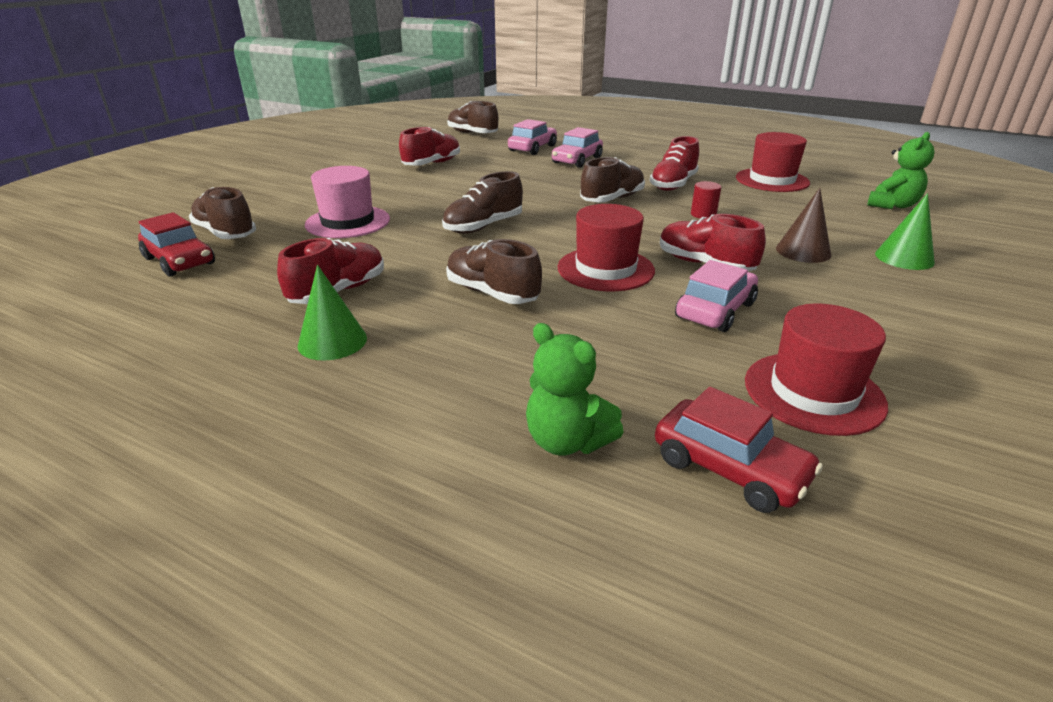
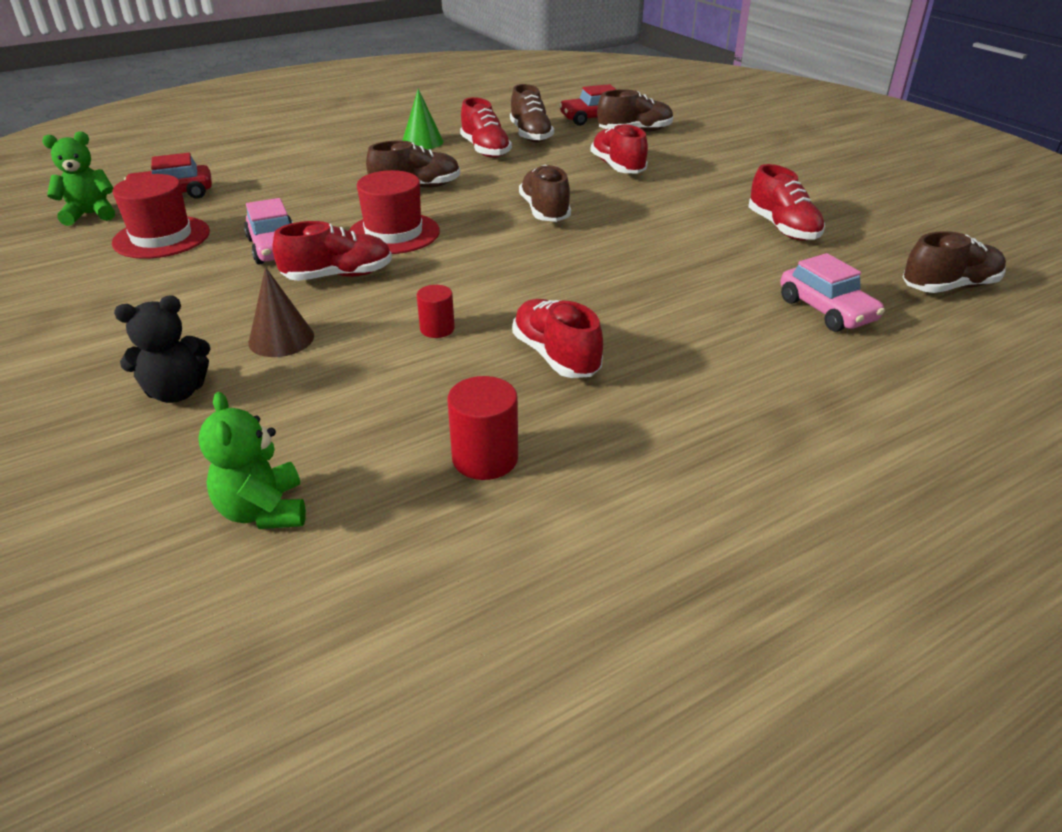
camera: 120 degrees right, 5 degrees up
pink hat [305,166,390,238] -> red shoe [591,124,648,173]
green teddy bear [526,323,624,456] -> green teddy bear moved to [42,131,115,226]
pink car [552,127,603,168] -> none
brown shoe [580,157,645,202] -> brown shoe moved to [510,84,554,142]
red hat [736,132,810,192] -> red cylinder [447,376,518,480]
green cone [875,193,935,270] -> black teddy bear [114,295,210,403]

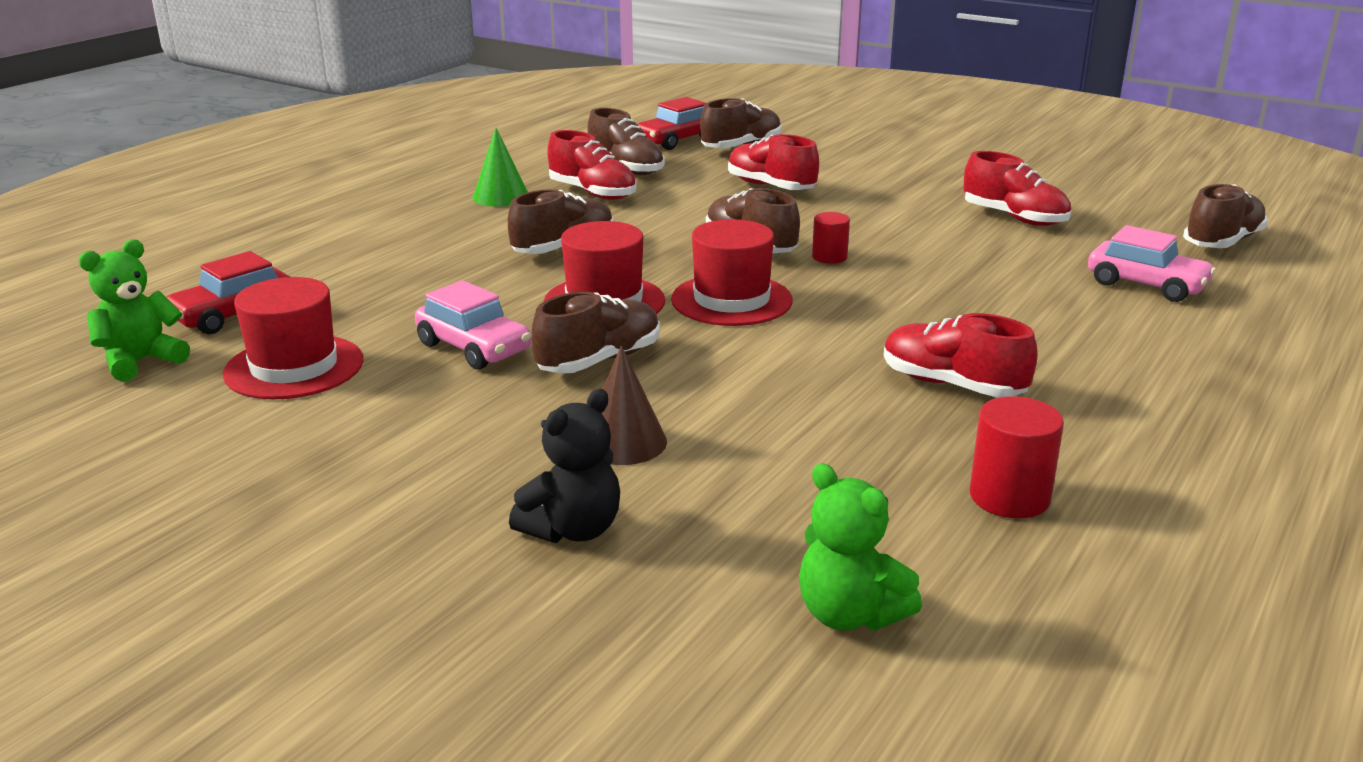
camera: 25 degrees left, 10 degrees down
red shoe [273,221,392,281] -> brown shoe [531,292,660,374]
red cylinder [417,285,455,338] -> red cylinder moved to [812,212,850,264]
none -> red hat [671,219,793,326]

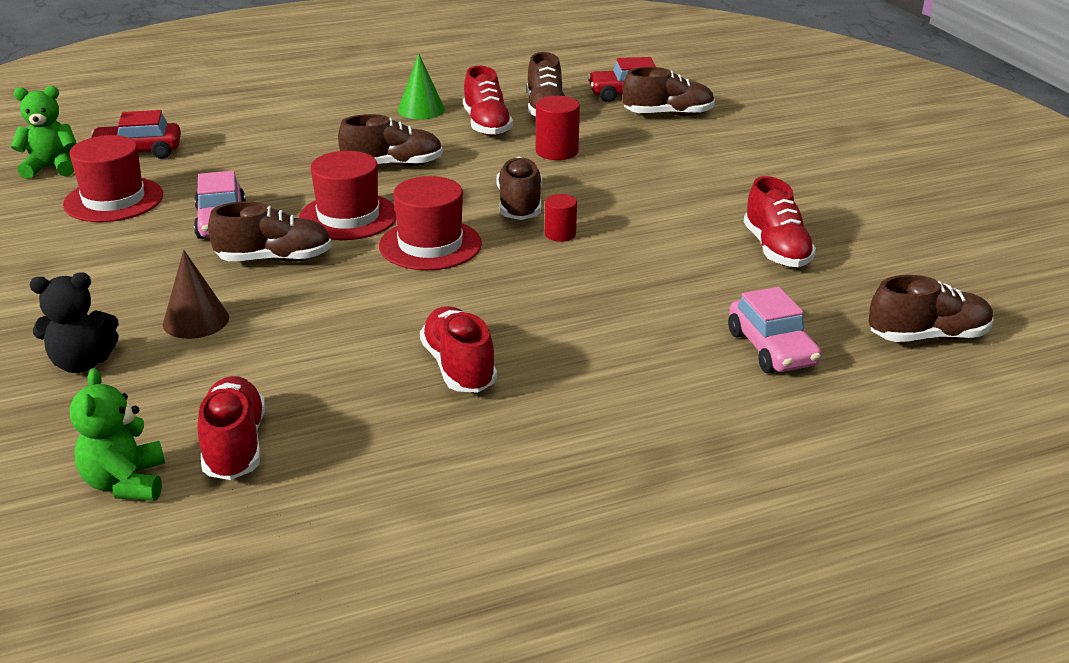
camera: 35 degrees right, 5 degrees up
red shoe [728,134,819,190] -> red shoe moved to [197,376,265,480]
red cylinder [970,396,1064,518] -> red cylinder moved to [536,96,580,160]

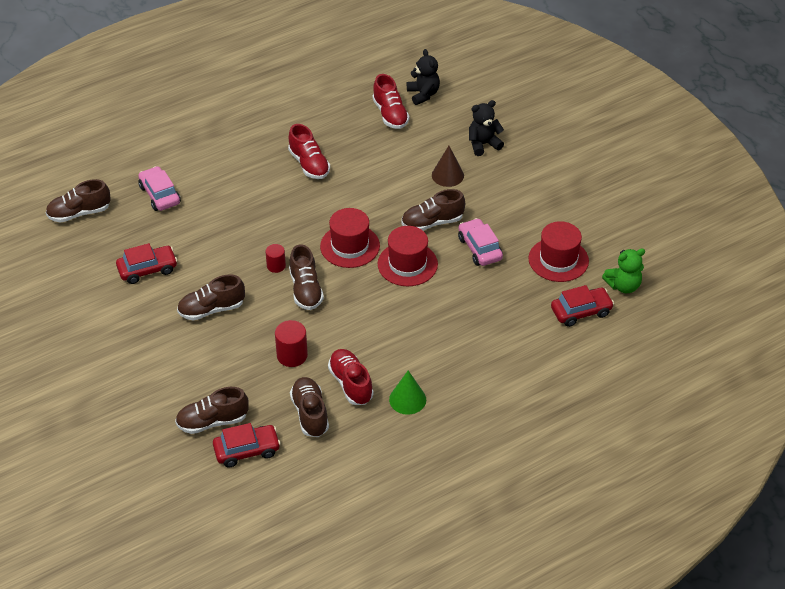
camera: 170 degrees right, 15 degrees up
green teddy bear [70,368,165,501] -> black teddy bear [407,49,440,105]
brown shoe [338,114,443,167] -> brown shoe moved to [177,275,245,321]
red shoe [744,176,816,267] -> red car [116,243,178,284]

